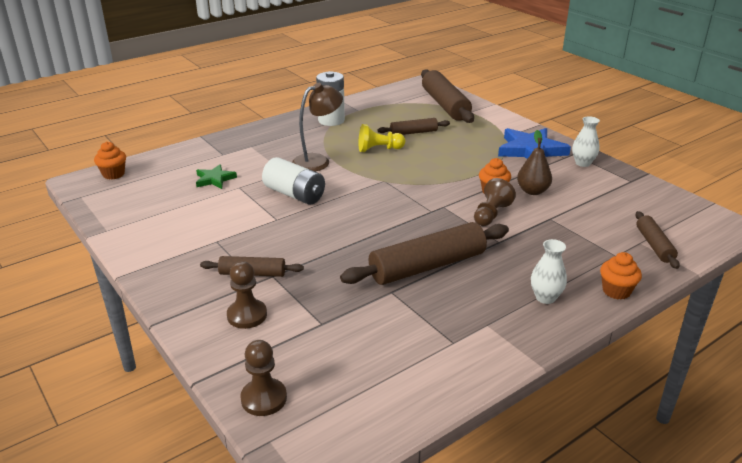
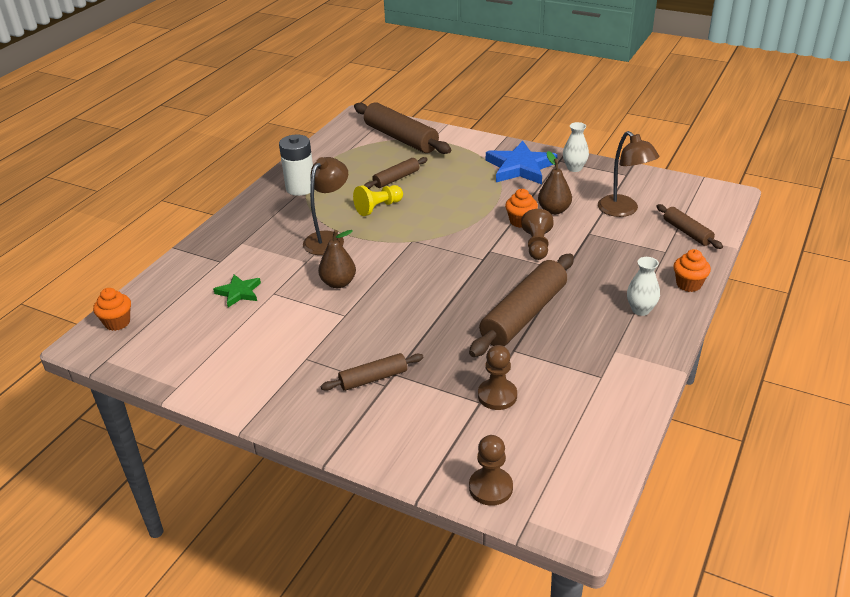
camera: 25 degrees left, 5 degrees up
brown pawn [227,261,267,329] -> brown pawn moved to [478,345,517,410]
white battery [262,157,325,205] -> brown pear [318,230,356,288]
none -> brown lamp [598,131,659,217]

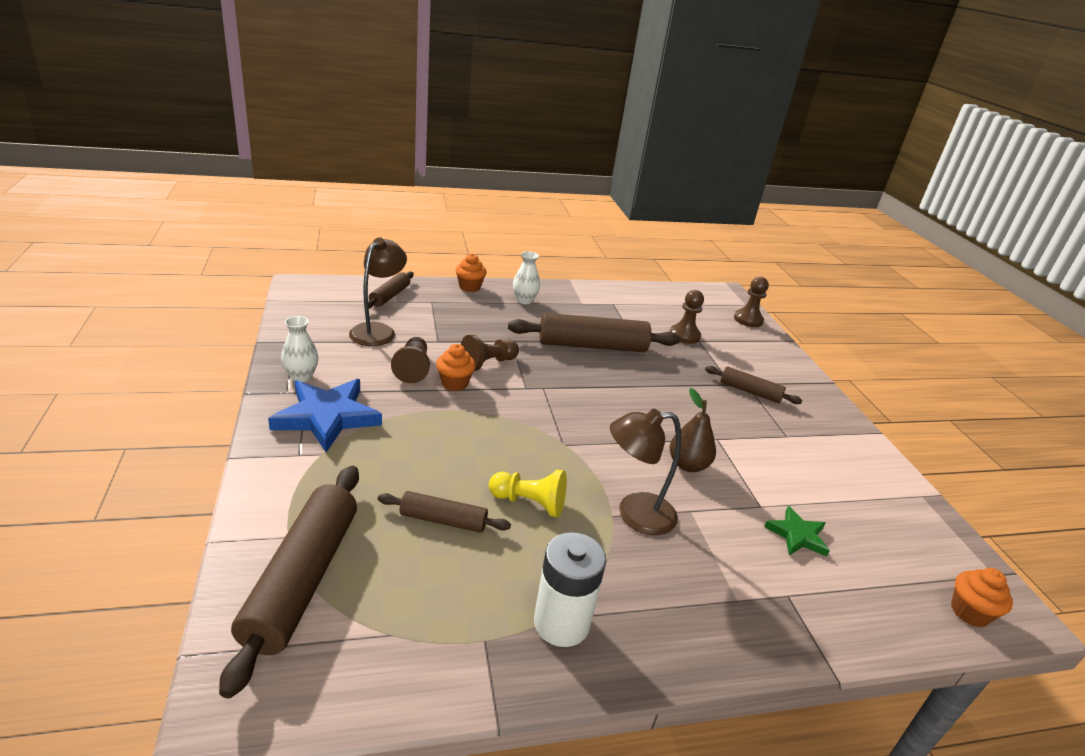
camera: 135 degrees left, 5 degrees down
brown pear [538,151,572,215] -> brown pawn [391,337,430,383]

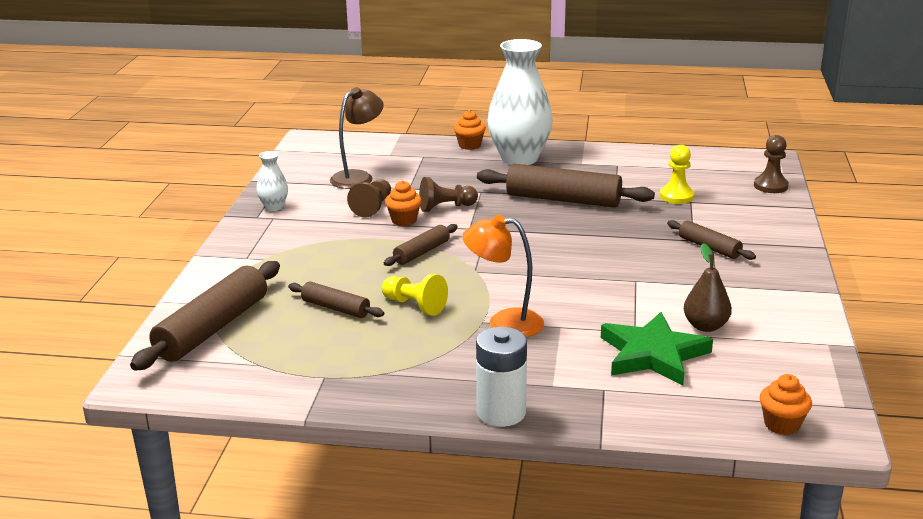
camera: 25 degrees right, 5 degrees down
blue star [268,379,382,452] -> none
brown rolling pin [368,272,414,309] -> brown rolling pin moved to [384,224,458,266]
white vase [513,251,540,304] -> white vase [488,39,553,165], size x2.25
white battery [534,532,606,647] -> white battery moved to [476,327,527,427]
brown lamp [610,409,681,535] -> orange lamp [462,215,544,337]
brown pear [669,388,716,472] -> brown pear moved to [684,243,732,332]
brown pawn [670,290,704,344] -> yellow pawn [660,145,695,204]
green star [764,506,830,557] -> green star [601,312,713,386], size x1.83

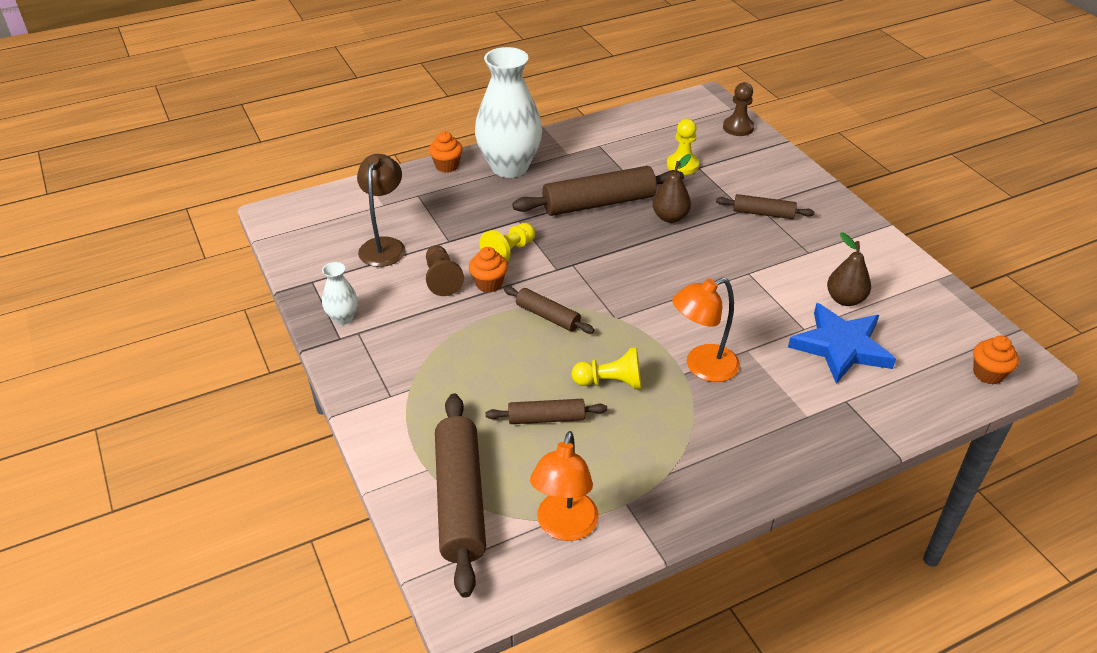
camera: 35 degrees left, 15 degrees up
brown rolling pin [384,224,458,266] -> brown rolling pin turned 60 degrees counterclockwise [504,286,594,333]
brown pawn [419,177,478,212] -> yellow pawn [480,223,535,262]
white battery [476,327,527,427] -> none
green star [601,312,713,386] -> blue star [788,303,896,384]
none -> orange lamp [530,431,599,541]
none -> brown pear [652,154,691,223]

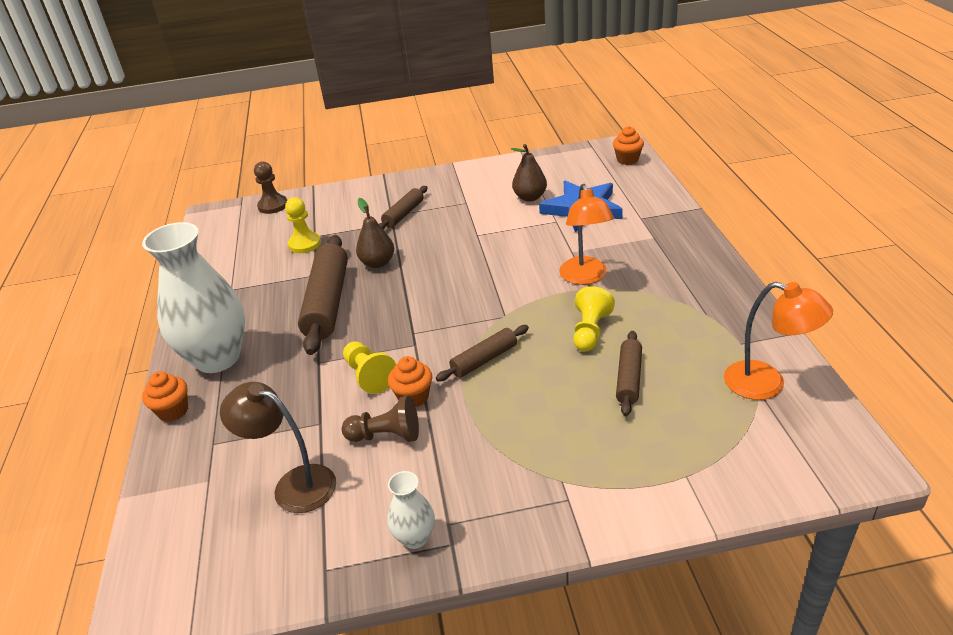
camera: 70 degrees left, 5 degrees down
brown rolling pin [435,393,486,598] -> none

